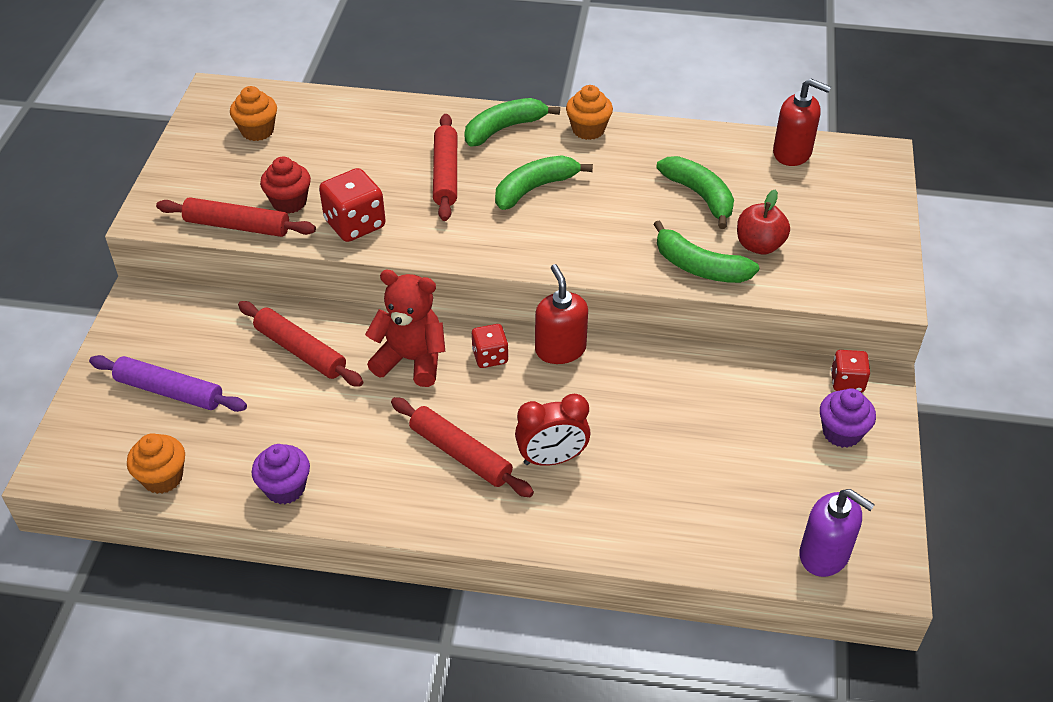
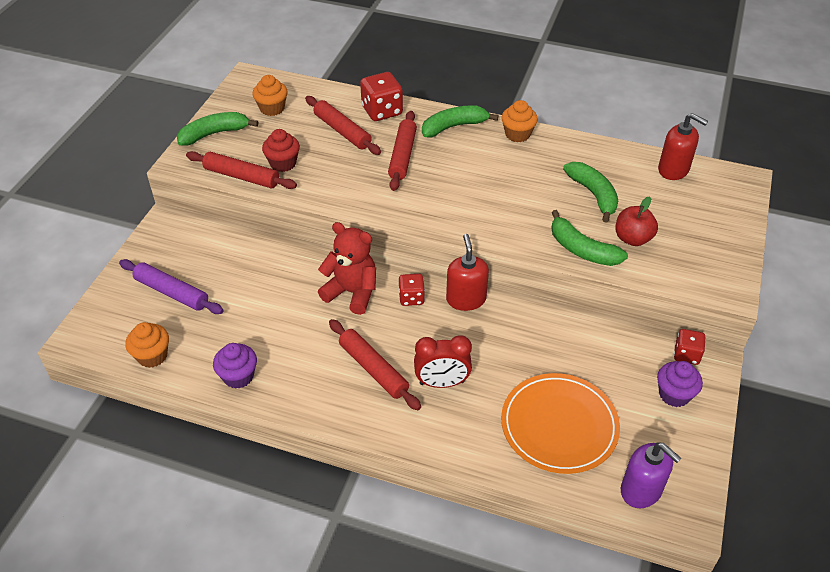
camera: 10 degrees right, 0 degrees up
red rolling pin [238,301,363,387] -> red rolling pin moved to [305,96,381,155]
red dice [319,168,386,242] -> red dice moved to [360,72,403,121]
green banana [495,156,593,210] -> green banana moved to [177,112,258,146]
none -> orange plate [501,373,620,474]

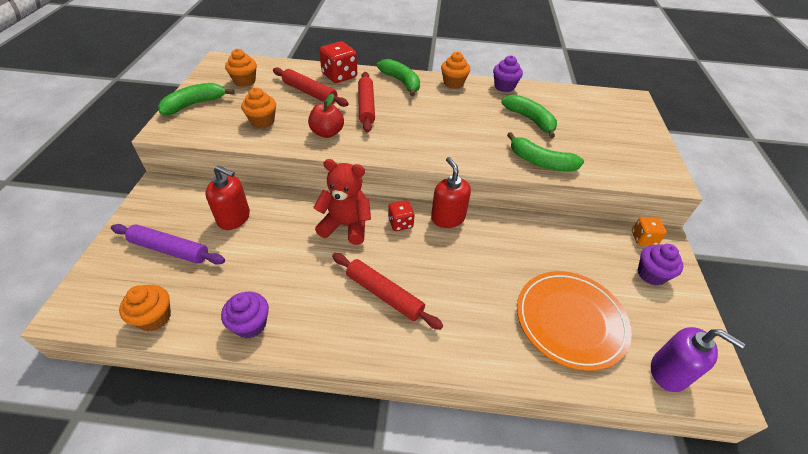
camera: 15 degrees left, 0 degrees up
red rolling pin [186,151,297,189] -> none
red cupcake [262,129,300,172] -> orange cupcake [241,88,276,128]
red clock [414,335,472,388] -> none
green banana [422,105,498,137] -> green banana turned 90 degrees clockwise [377,59,420,97]
red apple [616,196,658,246] -> red apple moved to [308,93,344,138]
red soap dispenser [658,113,708,180] -> red soap dispenser moved to [206,165,250,230]
red dice [674,329,706,365] -> orange dice [632,217,667,246]
none -> purple cupcake [493,55,523,92]

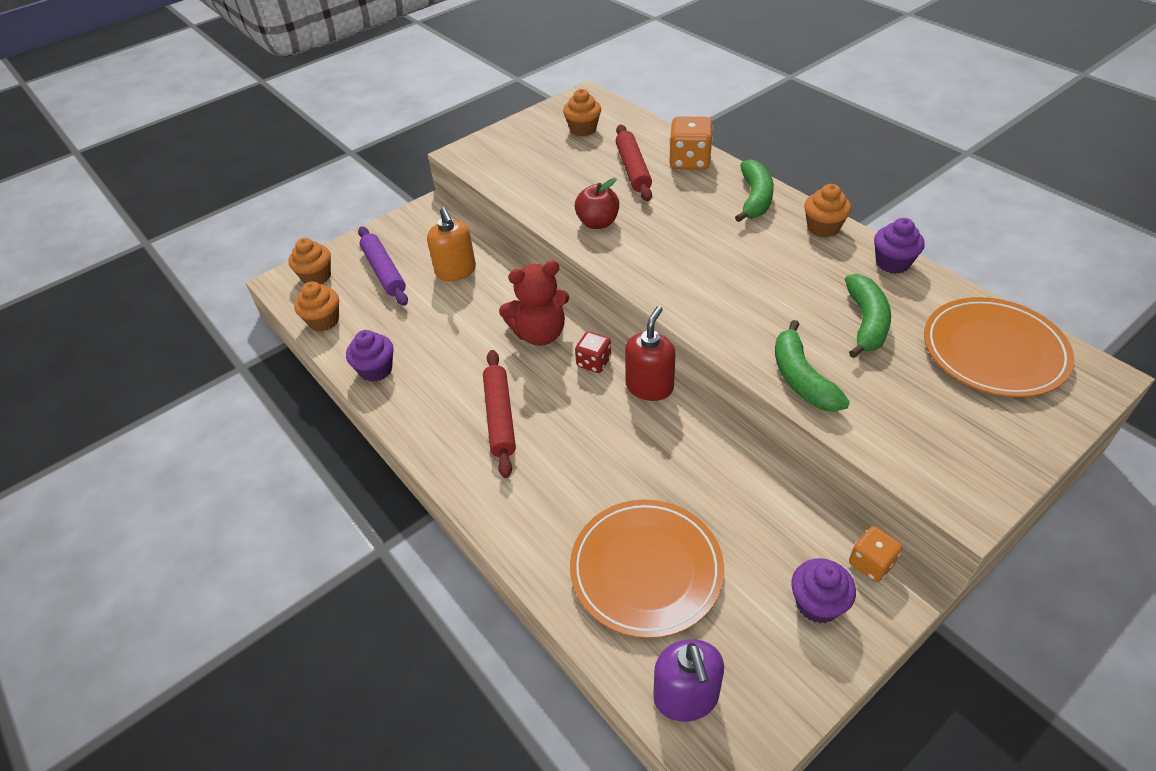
camera: 50 degrees right, 0 degrees up
green banana [158,83,234,115] -> none
red soap dispenser [206,165,250,230] -> orange soap dispenser [427,207,476,281]
orange cupcake [241,88,276,128] -> orange cupcake moved to [288,238,331,284]
red teddy bear [313,159,371,245] -> red teddy bear turned 105 degrees clockwise [499,261,569,346]
red dice [319,41,357,83] -> orange dice [669,116,713,170]
red rolling pin [358,72,375,132] -> none
none -> orange plate [924,297,1074,397]

